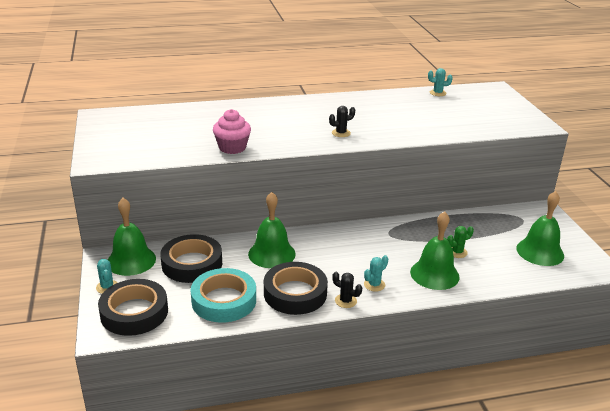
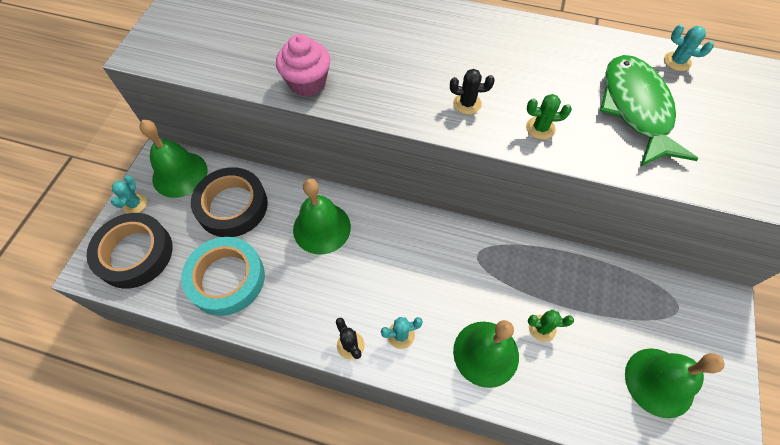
camera: 30 degrees right, 30 degrees up
black tape [264,262,328,315] -> none
none -> green cactus [526,94,572,140]
none -> green fish [600,55,698,166]

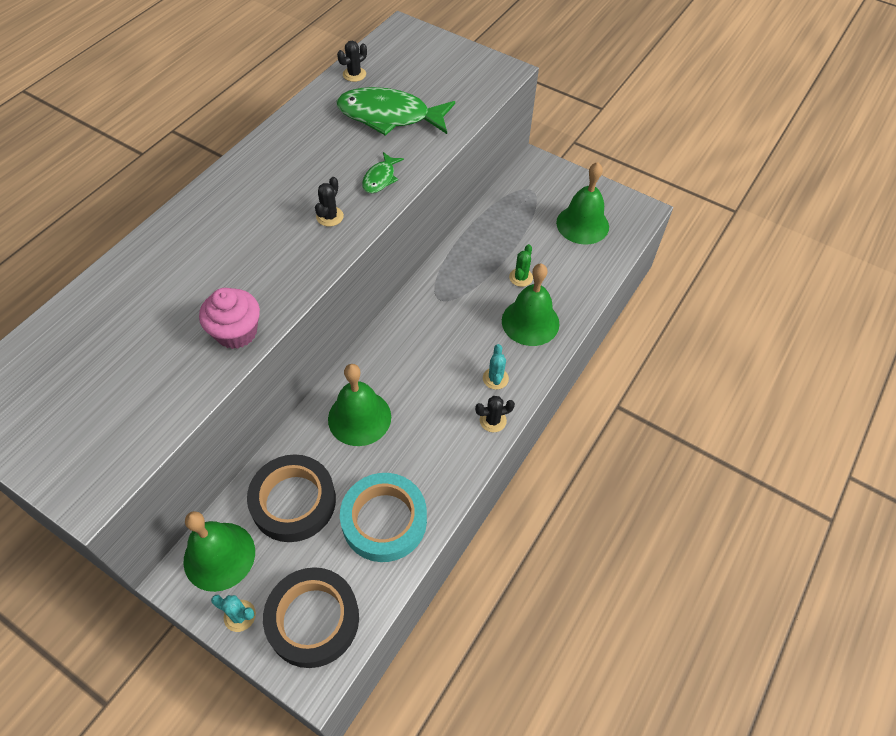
camera: 75 degrees left, 5 degrees down
green cactus [526,94,572,140] -> green fish [362,152,404,193]
turquoise cactus [664,25,714,71] -> black cactus [337,41,367,82]

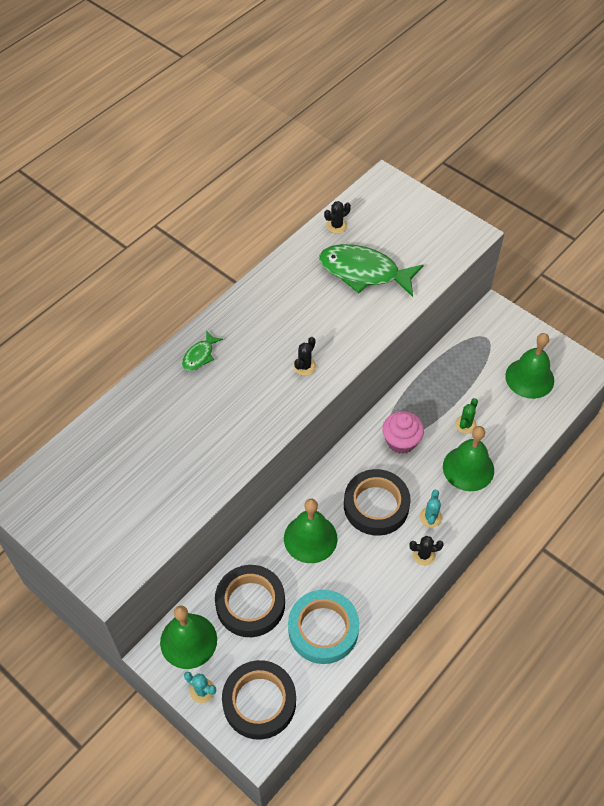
camera: 10 degrees right, 0 degrees up
pink cupcake [199,288,260,349] -> pink cupcake moved to [382,411,424,454]
green fish [362,152,404,193] -> green fish moved to [182,331,223,371]
none -> black tape [344,469,411,536]

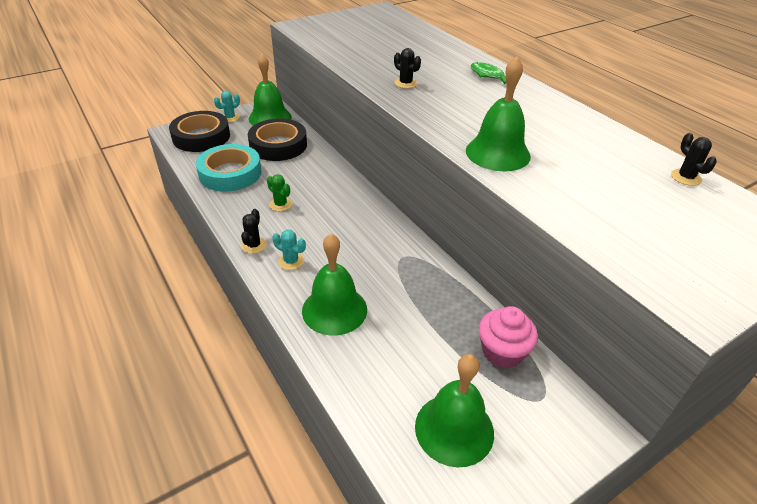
camera: 105 degrees right, 15 degrees down
green bell [284,499,337,563] -> green bell moved to [466,56,531,171]
black cactus [293,337,316,376] -> black cactus moved to [394,48,421,88]
green fish [319,244,424,297] -> none
black tape [344,469,411,536] -> none
pink cupcake [382,411,424,454] -> pink cupcake moved to [479,306,538,369]
green cactus [455,398,478,434] -> green cactus moved to [267,174,292,211]

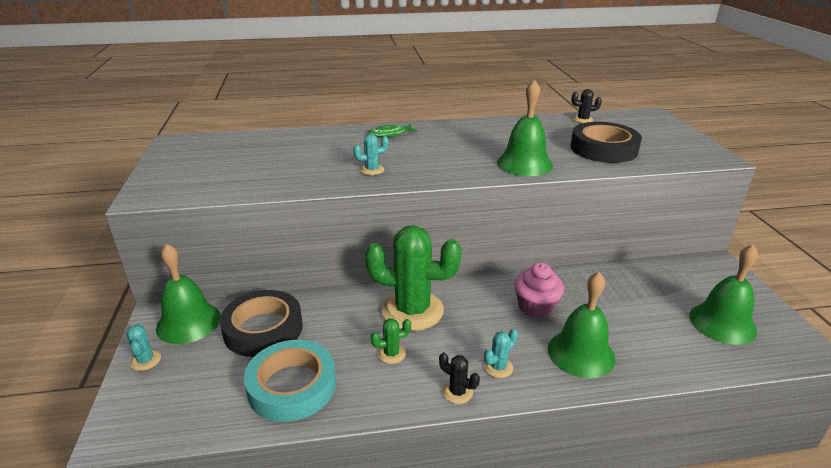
camera: 65 degrees left, 10 degrees down
black tape [169,111,230,152] -> black tape moved to [570,122,642,163]
black cactus [394,48,421,88] -> turquoise cactus [353,134,389,175]
pink cupcake [479,306,538,369] -> pink cupcake moved to [514,263,564,318]
none -> green cactus [365,225,461,331]

